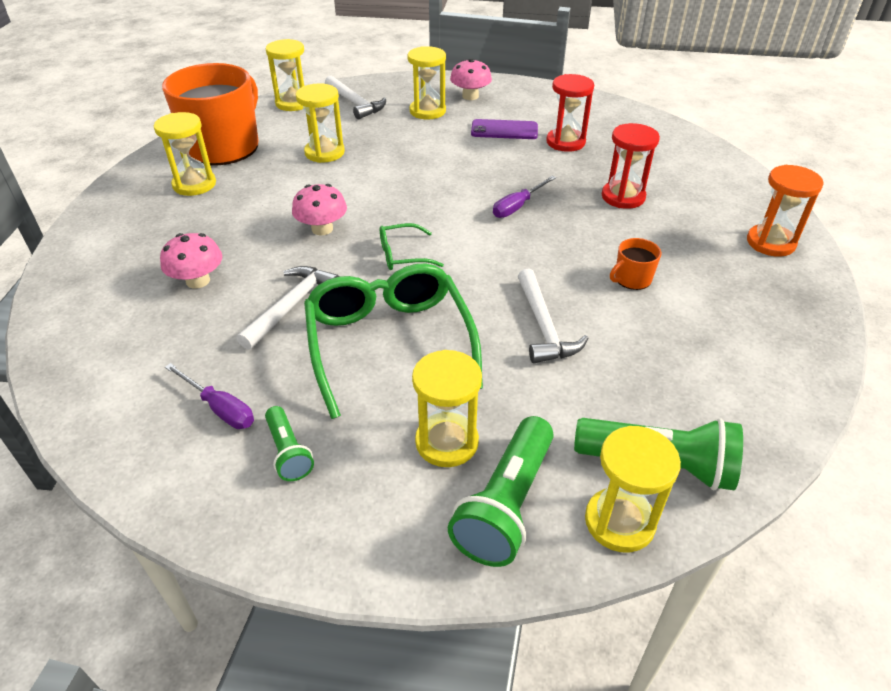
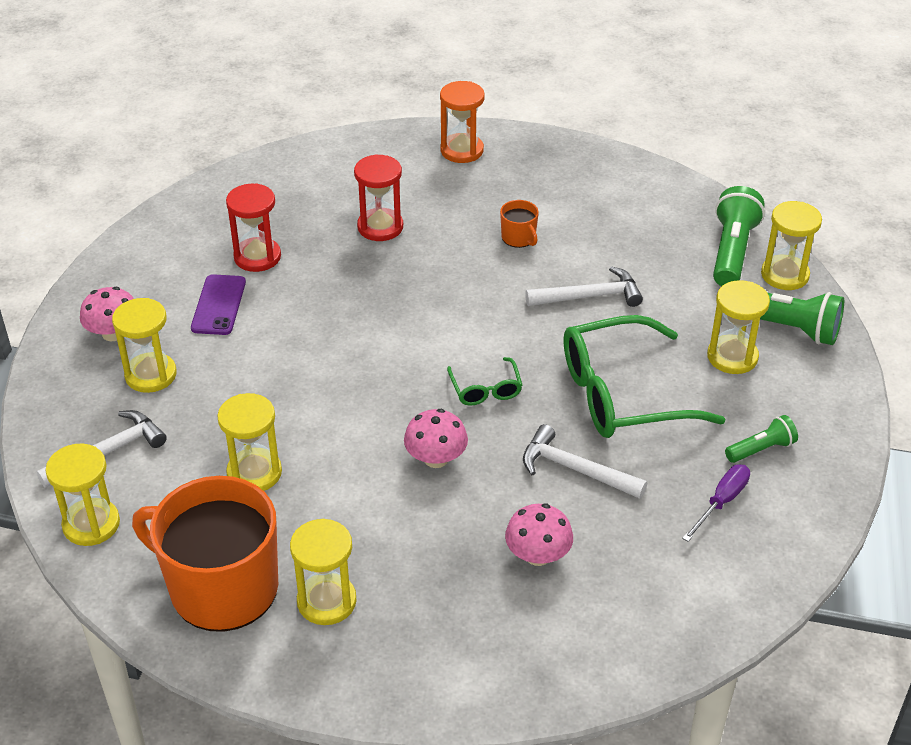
camera: 90 degrees left, 0 degrees up
purple screwdriver [493,176,556,218] -> none

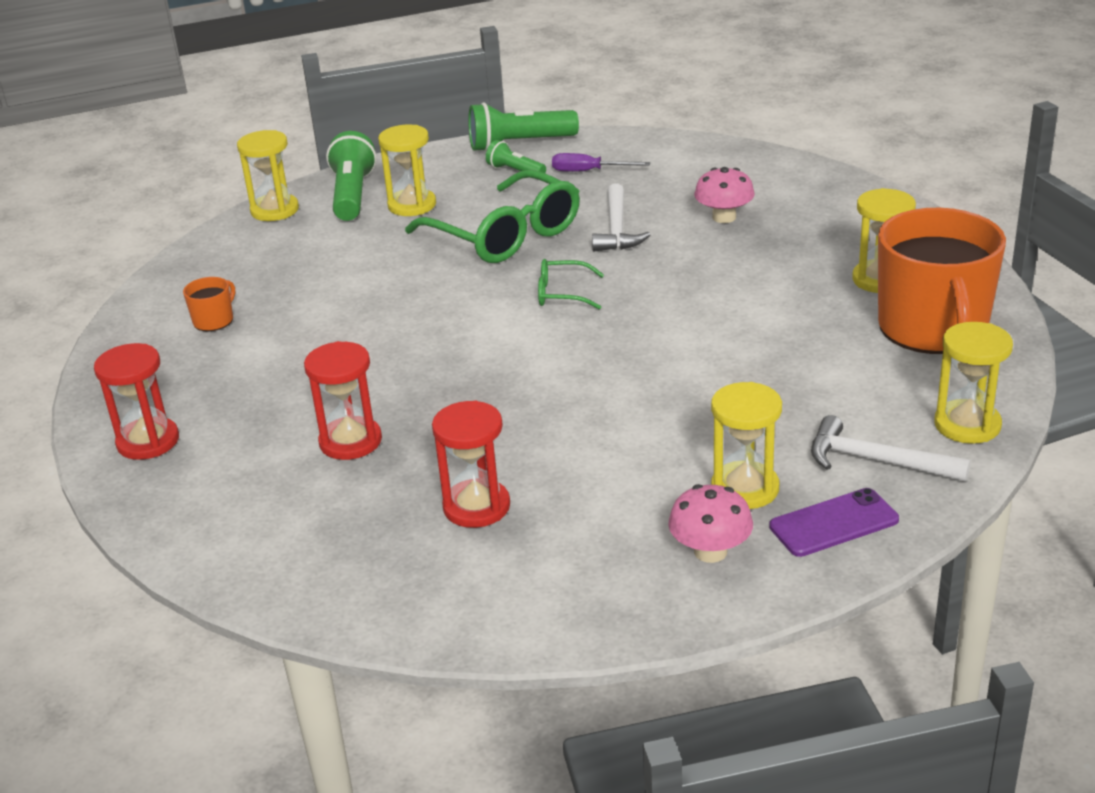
camera: 115 degrees left, 10 degrees down
purple phone [191,274,246,335] -> purple phone moved to [769,488,899,557]
yellow hourglass [217,393,282,491] -> none
pink mushroom [404,409,468,468] -> none
orange hourglass [440,81,484,163] -> red hourglass [94,343,179,460]
green glasses [447,357,522,406] -> green glasses turned 135 degrees counterclockwise [538,259,604,310]
orange mug [500,200,539,248] -> orange mug moved to [183,277,235,331]
white hammer [525,266,643,307] -> none
green flashlight [713,186,765,286] -> green flashlight moved to [468,102,579,152]

